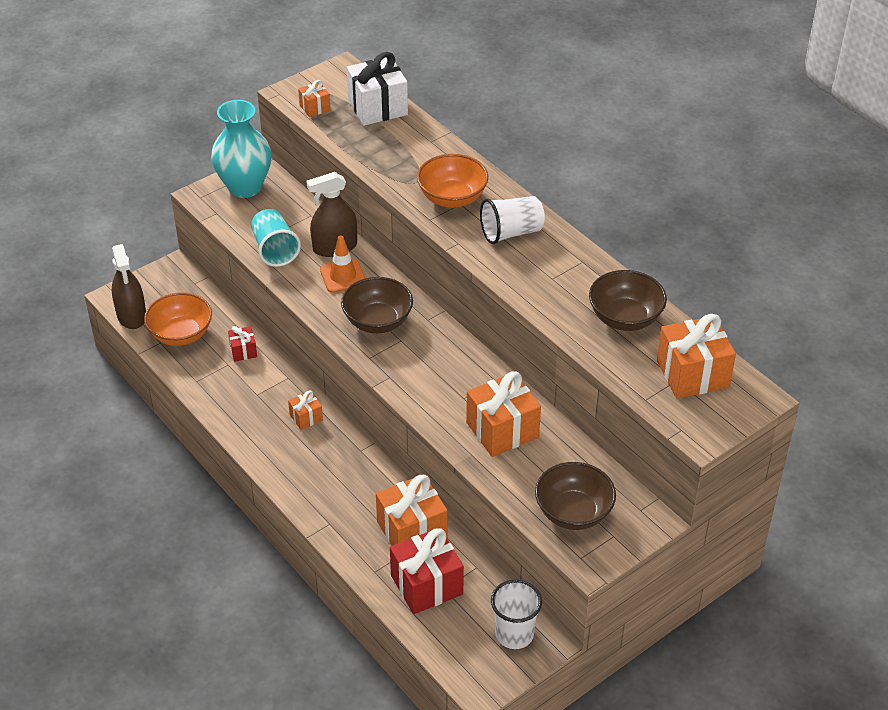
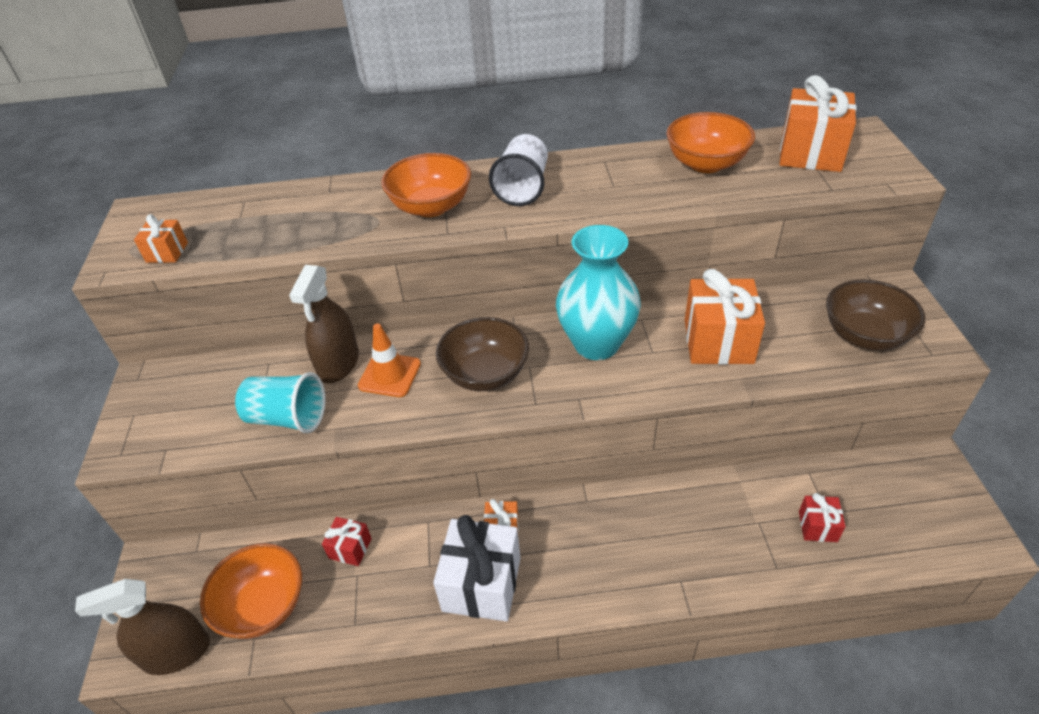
camera: 55 degrees left, 0 degrees up
brown spray bottle [112,244,146,329] -> brown spray bottle turned 150 degrees clockwise [75,579,210,675]
turquoise vase [211,100,272,198] -> turquoise vase moved to [556,225,641,360]
white gift [346,52,408,126] -> white gift moved to [433,515,521,622]
orange gift [376,474,447,546] -> none
red gift [390,528,464,614] -> red gift [799,493,846,542], size x0.50
white cup [491,579,542,649] -> none
brown bowl [589,270,667,331] -> orange bowl [666,112,755,173]

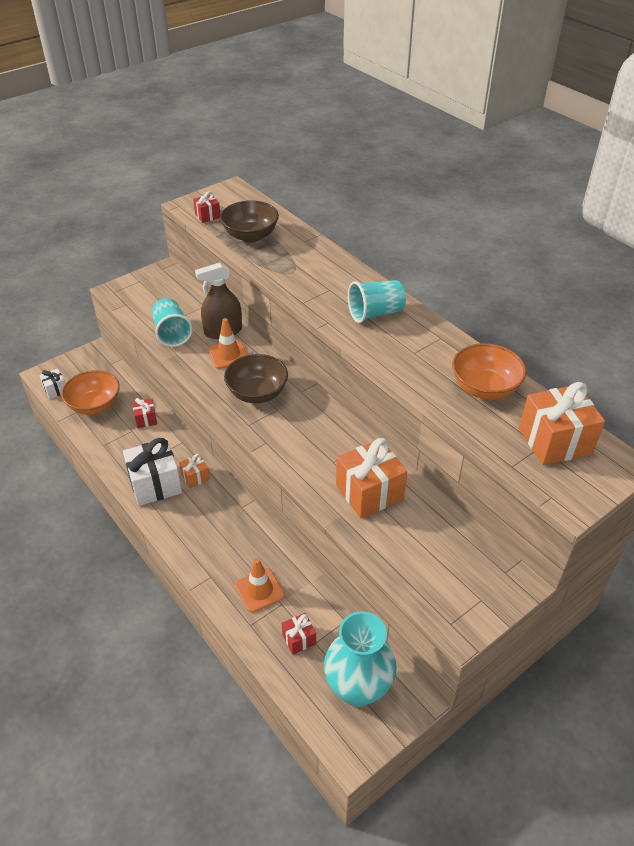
camera: 55 degrees right, 0 degrees up
brown spray bottle [75,579,210,675] -> white gift [39,369,65,399]
orange gift [134,214,188,263] -> red gift [193,191,220,223]
orange bowl [381,153,471,217] -> none
white cup [489,134,548,206] -> turquoise cup [348,280,406,323]
turquoise vase [556,225,641,360] -> turquoise vase moved to [324,611,397,707]
brown bowl [826,279,925,351] -> brown bowl moved to [220,200,279,242]
none -> orange traffic cone [235,558,285,613]

